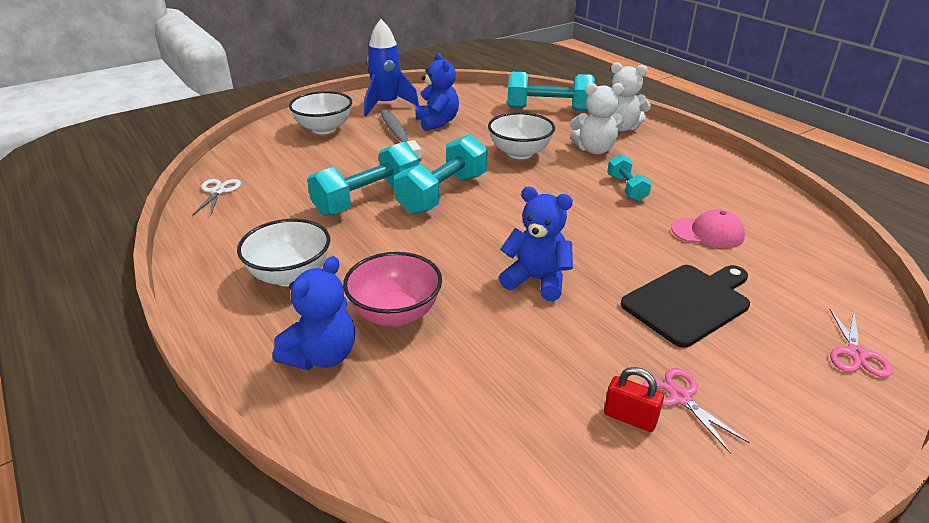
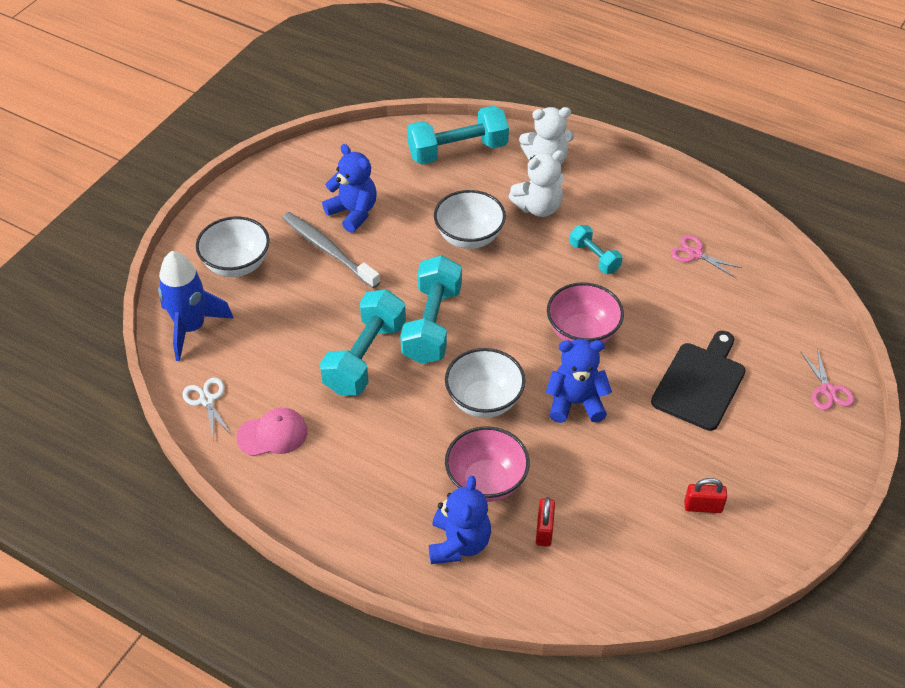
camera: 25 degrees left, 15 degrees up
white bowl [237,219,330,286] -> white bowl moved to [445,348,525,418]
blue rocket [364,19,419,116] -> blue rocket moved to [158,251,234,361]
pink scissors [642,368,750,454] -> pink scissors moved to [671,235,742,278]
pink cap [671,209,745,248] -> pink cap moved to [237,408,308,456]
none -> red padlock [536,497,555,547]
none -> pink bowl [547,282,624,343]

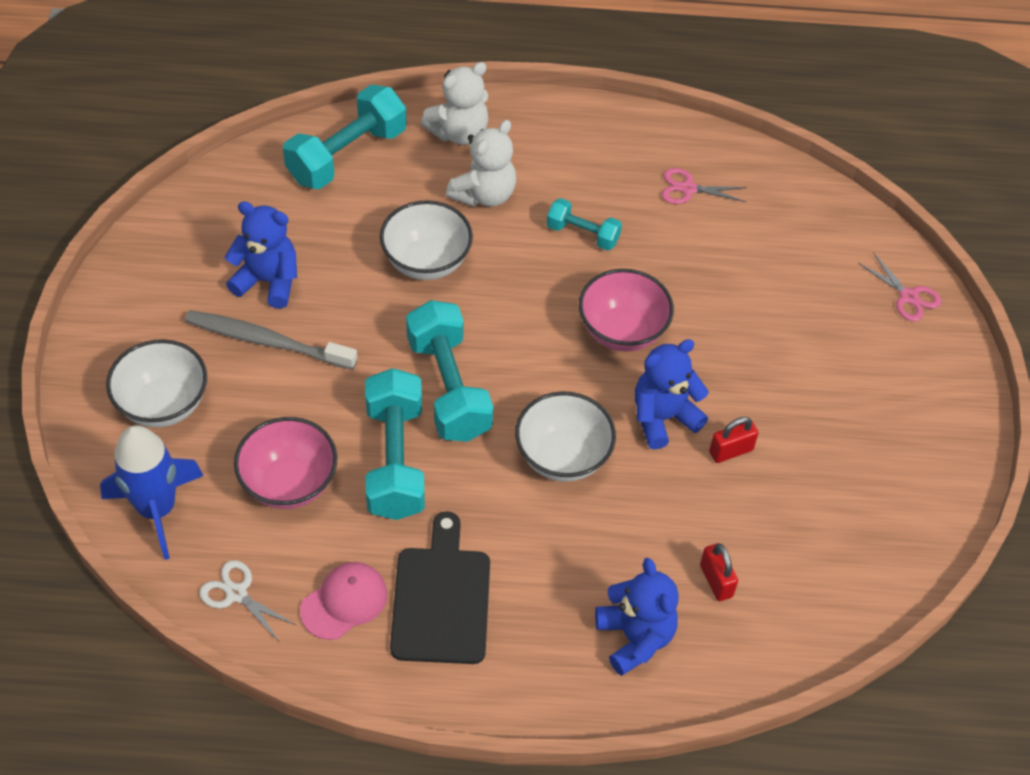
camera: 30 degrees left, 5 degrees up
pink bowl [445,426,530,502] -> pink bowl moved to [234,417,337,509]
black cutting board [651,331,746,431] -> black cutting board moved to [390,512,490,664]
red padlock [684,478,727,513] -> red padlock moved to [709,417,759,463]

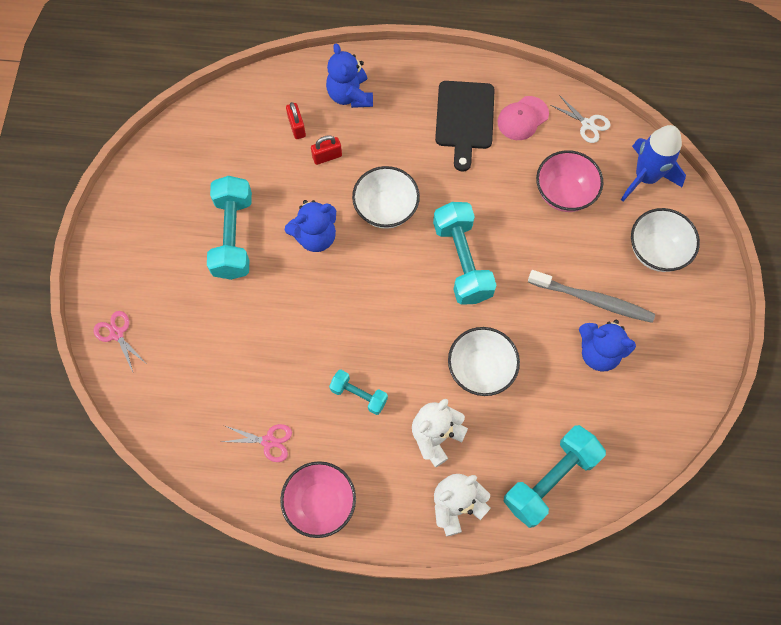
camera: 175 degrees left, 15 degrees up
turquoise dumbbell [365,368,425,520] -> turquoise dumbbell moved to [207,176,252,280]
pink bowl [579,269,674,352] -> pink bowl moved to [280,461,356,538]
red padlock [709,417,759,463] -> red padlock moved to [311,135,342,165]

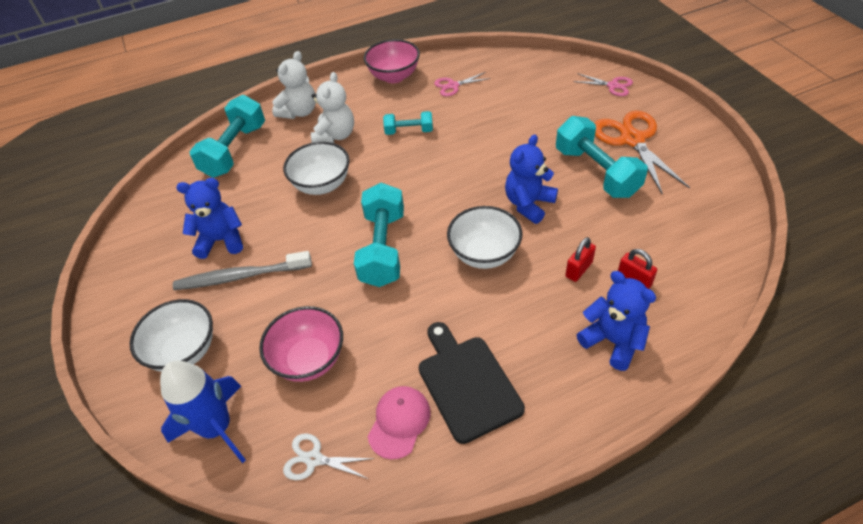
camera: 155 degrees right, 20 degrees down
turquoise dumbbell [433,202,496,305] -> turquoise dumbbell turned 45 degrees clockwise [354,183,404,287]
none -> orange scissors [594,111,690,195]

